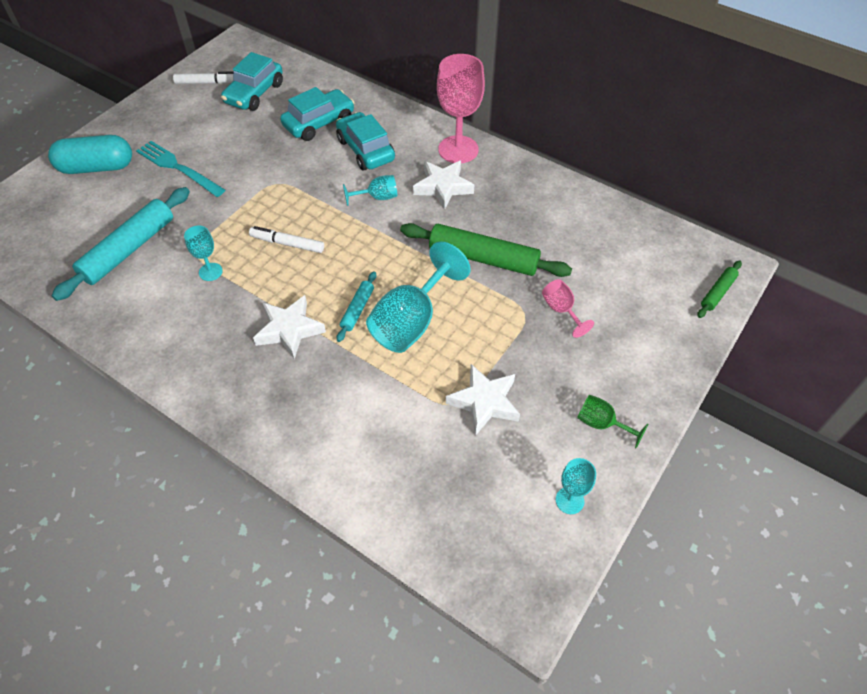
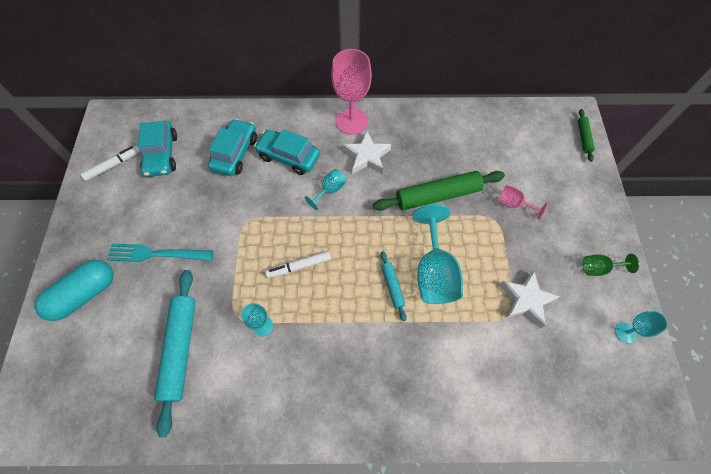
camera: 35 degrees left, 10 degrees up
white star [253,295,326,359] -> none

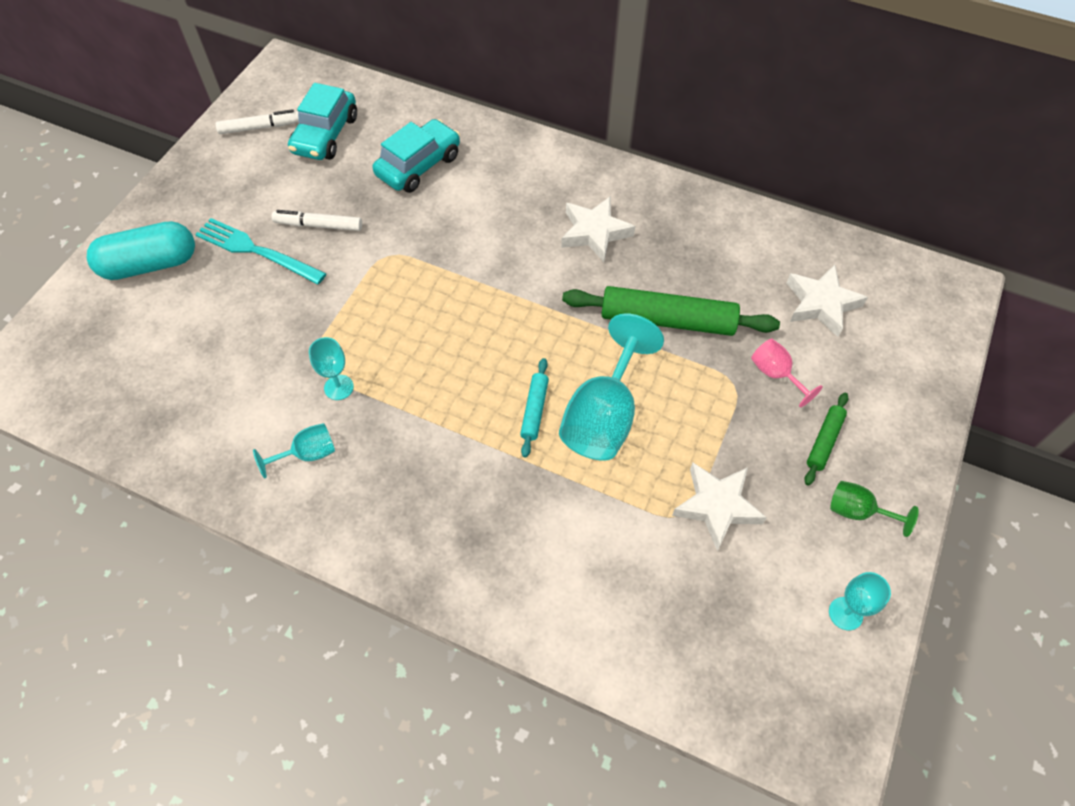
camera: 25 degrees right, 5 degrees down
turquoise rolling pin [154,270,196,437] -> none
turquoise car [254,129,320,175] -> none
white marker [265,251,331,278] -> white marker moved to [272,210,362,231]
turquoise goblet [305,169,347,210] -> turquoise goblet moved to [253,423,335,479]
pink goblet [331,49,372,135] -> none
green rolling pin [578,109,595,162] -> green rolling pin moved to [804,393,849,485]
none -> white star [786,265,868,337]

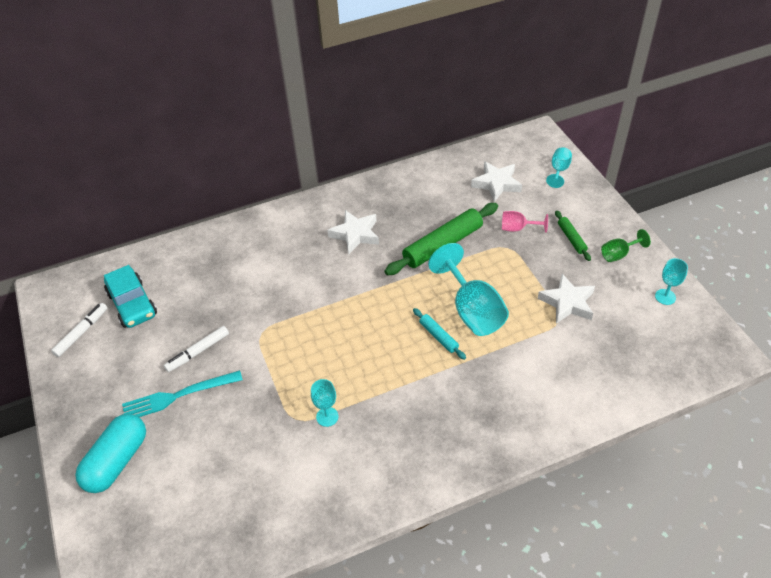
camera: 45 degrees left, 10 degrees down
turquoise goblet [253,423,335,479] -> turquoise goblet moved to [546,147,572,188]
turquoise car [372,119,460,193] -> none

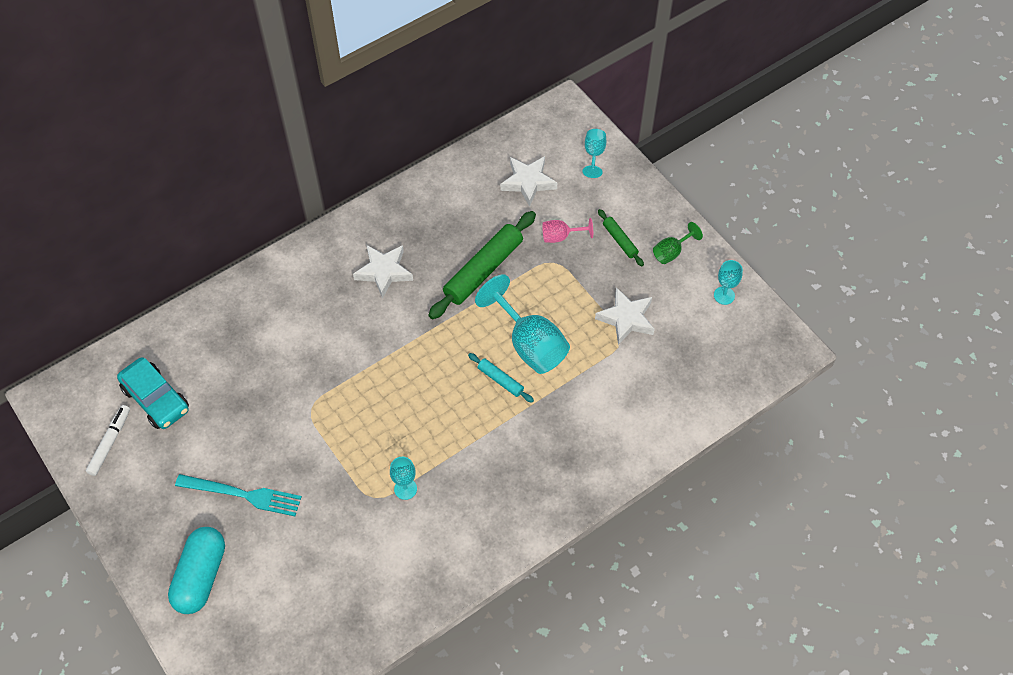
camera: 15 degrees left, 10 degrees up
turquoise fork [122,370,243,417] -> turquoise fork turned 135 degrees counterclockwise [175,474,302,516]
white marker [164,326,229,372] -> none

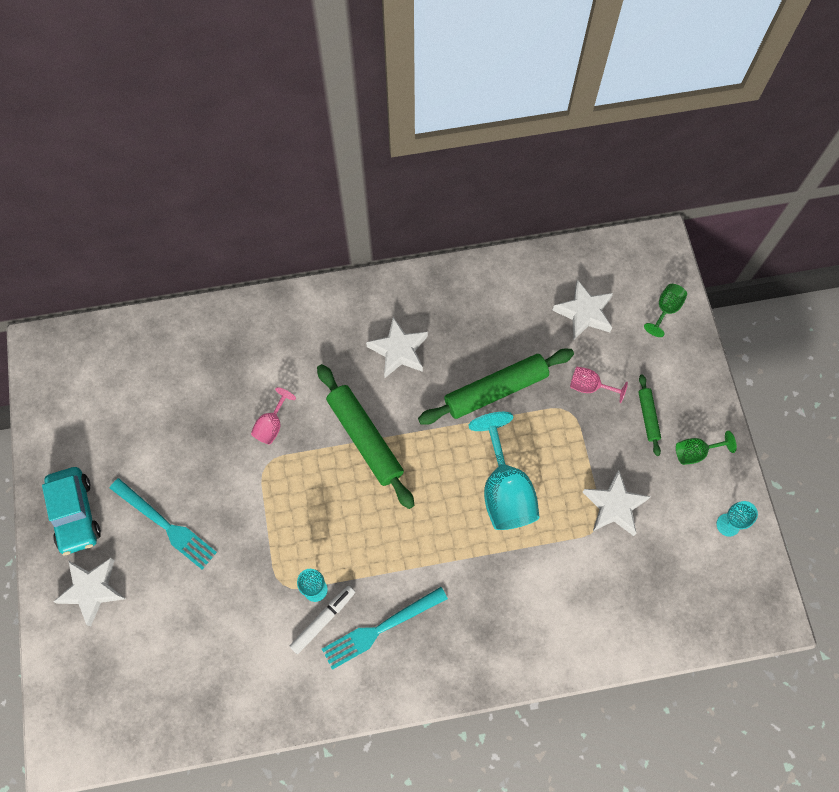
camera: 25 degrees right, 10 degrees up
white marker [86,405,130,476] -> white marker moved to [290,586,355,654]
turquoise car [117,357,189,429] -> turquoise car moved to [42,467,101,555]
turquoise capsule [168,527,225,614] -> white star [53,558,125,626]
turquoise rolling pin [468,353,534,403] -> none
turquoise goblet [582,129,606,178] -> green goblet [644,284,687,337]
none -> pink goblet [251,387,296,444]
none -> green rolling pin [317,364,414,509]
none -> turquoise fork [322,587,448,670]

